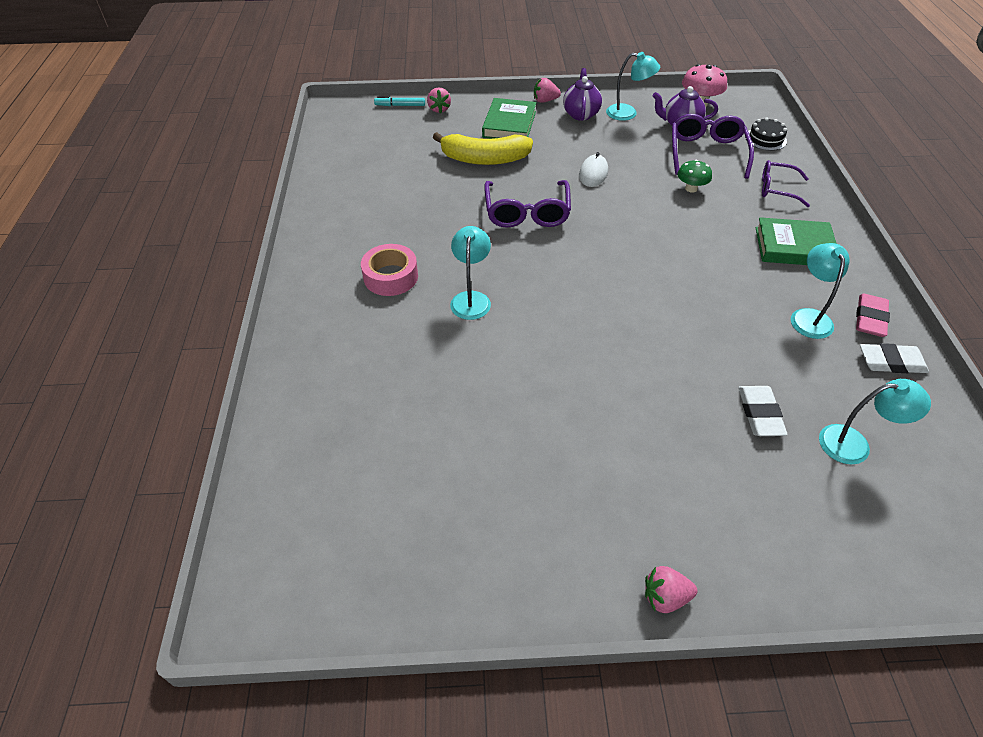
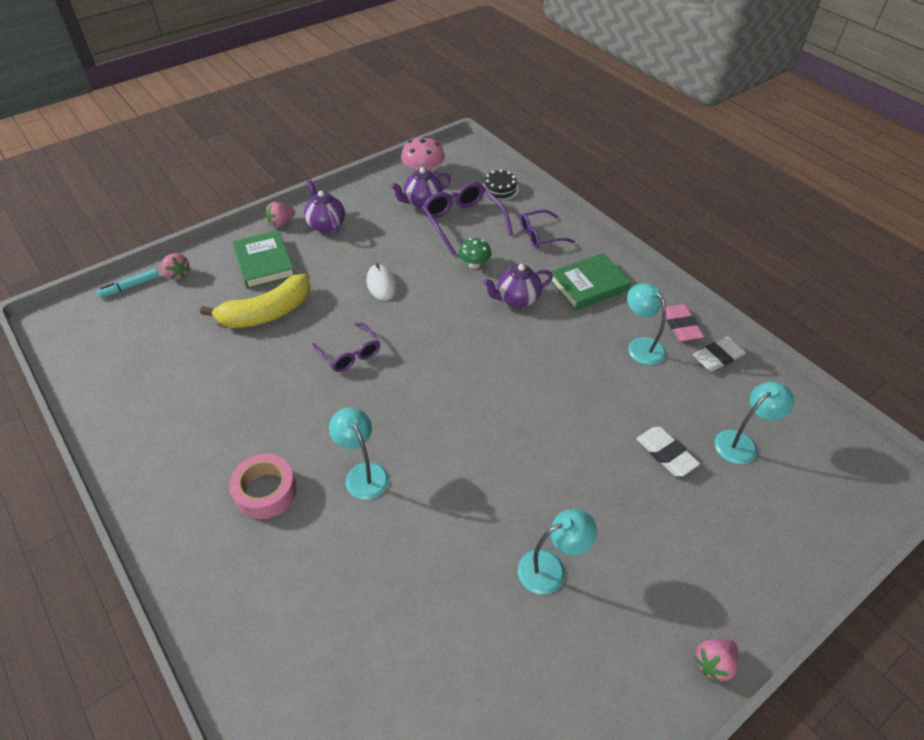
camera: 35 degrees left, 0 degrees up
purple glasses [484,180,571,228] -> purple glasses [312,323,380,372], size x0.65
turquoise lamp [606,52,660,121] -> turquoise lamp moved to [518,509,597,594]
none -> purple teapot [483,264,553,308]

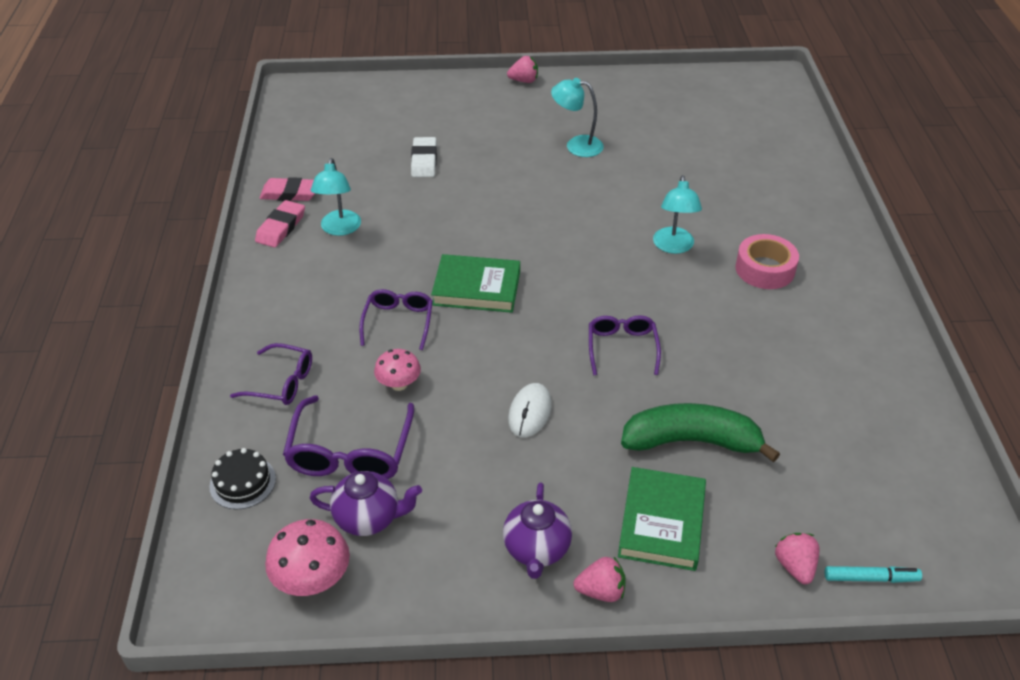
camera: 145 degrees left, 5 degrees down
yellow banana [200,274,311,328] -> green banana [621,403,780,462]
green mushroom [459,238,491,268] -> pink mushroom [374,349,421,391]
purple teapot [483,264,553,308] -> purple glasses [359,289,433,350]
green book [551,253,631,311] -> green book moved to [431,254,520,313]
white eraser [693,337,746,372] -> pink eraser [259,177,315,201]
turquoise lamp [715,382,794,464] -> none

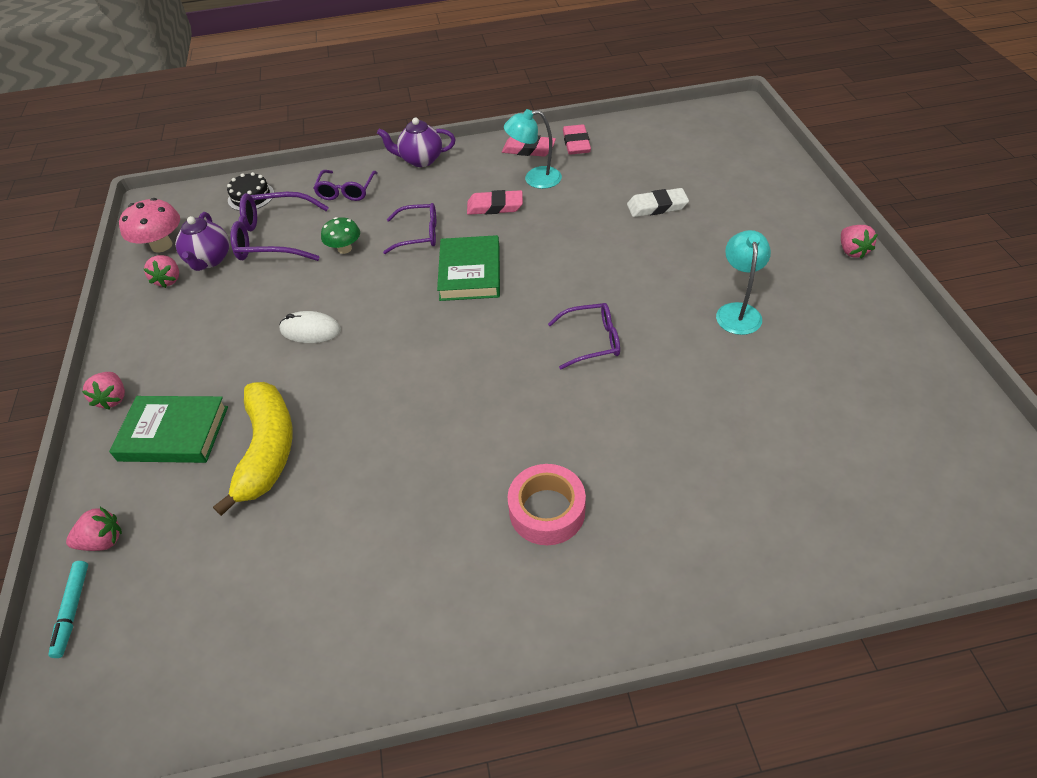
camera: 85 degrees right, 5 degrees up
pink mushroom [374,349,421,391] -> green mushroom [321,217,360,254]
purple teapot [503,482,572,579] -> purple teapot moved to [377,118,456,167]
purple glasses [589,315,661,375] -> purple glasses moved to [548,303,620,369]
green banana [621,403,780,462] -> yellow banana [213,382,292,516]
turquoise lamp [653,175,702,254] -> none
none -> pink strawberry [144,255,179,288]
none -> pink eraser [467,190,523,215]

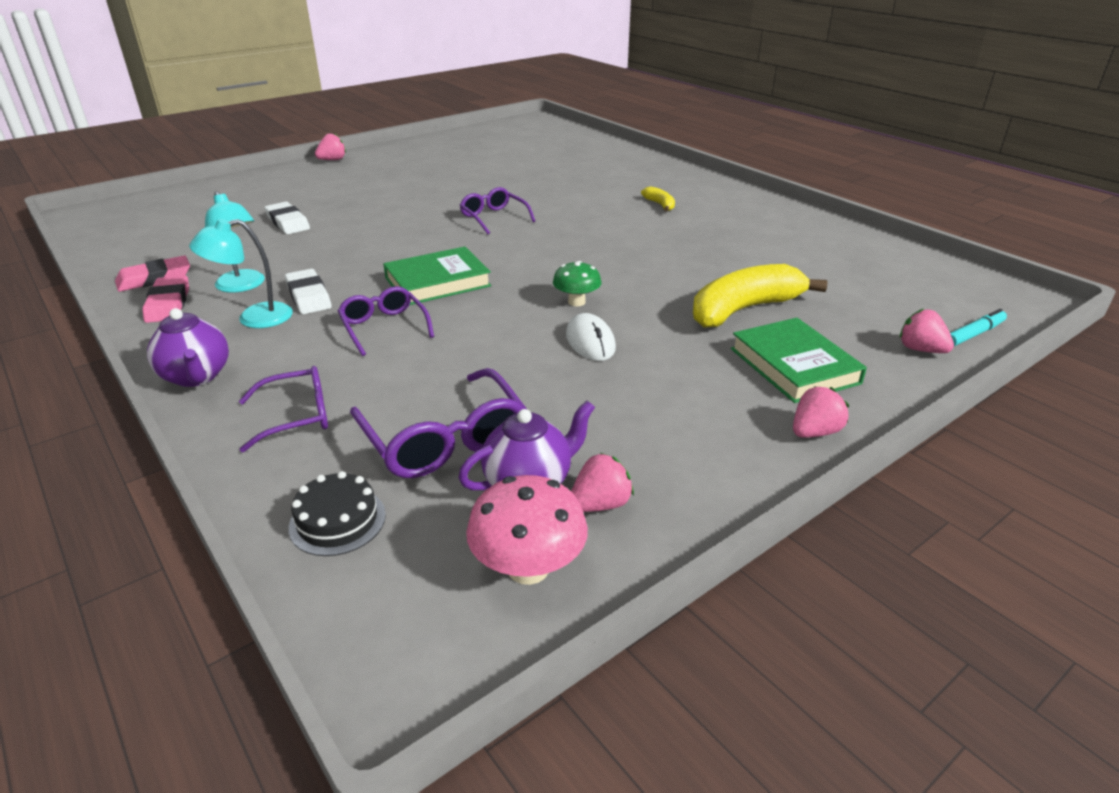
camera: 120 degrees left, 15 degrees down
green mushroom [321,217,360,254] -> green mushroom moved to [553,261,602,306]
pink eraser [467,190,523,215] -> white eraser [285,269,332,314]
pink tape [508,464,586,545] -> yellow banana [641,187,675,212]
turquoise lamp [716,230,771,335] -> turquoise lamp moved to [189,219,293,328]

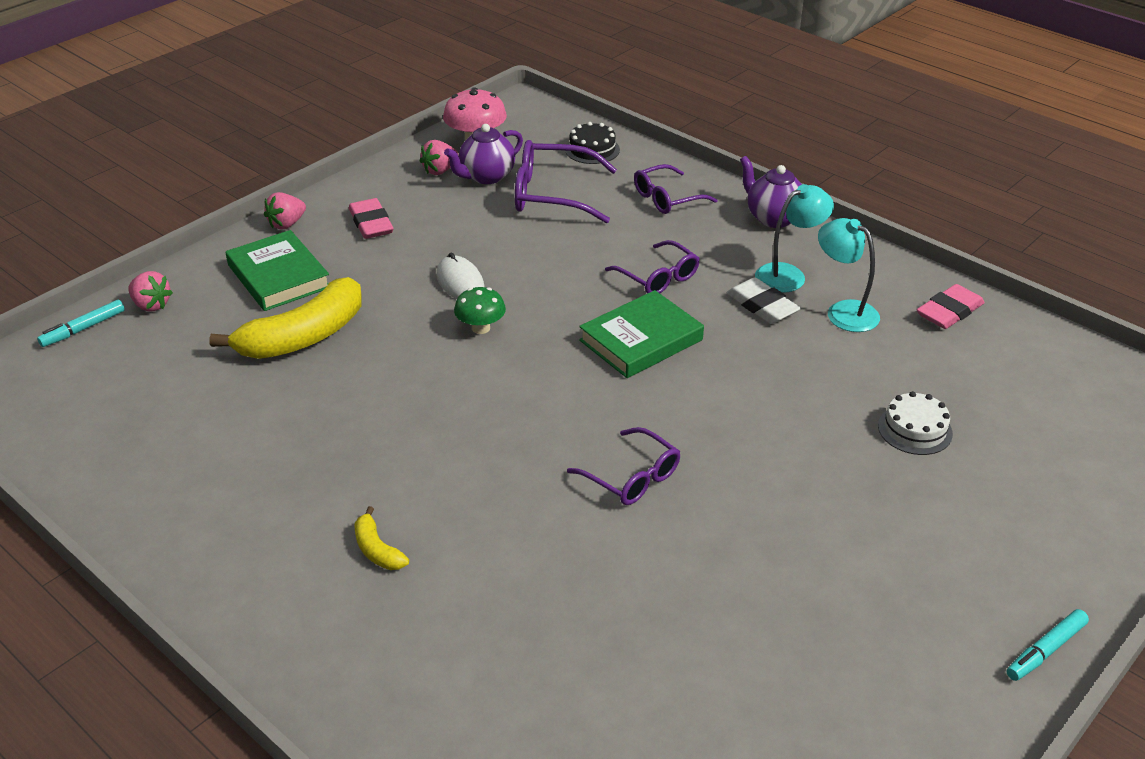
camera: 170 degrees right, 5 degrees up
pink eraser [142,275,189,323] -> pink eraser moved to [349,198,394,239]
white eraser [264,202,310,234] -> white cake [878,391,953,455]
pink strawberry [315,133,346,160] -> turquoise marker [1006,609,1089,681]
purple glasses [350,368,528,478] -> purple glasses turned 45 degrees counterclockwise [515,140,617,223]

